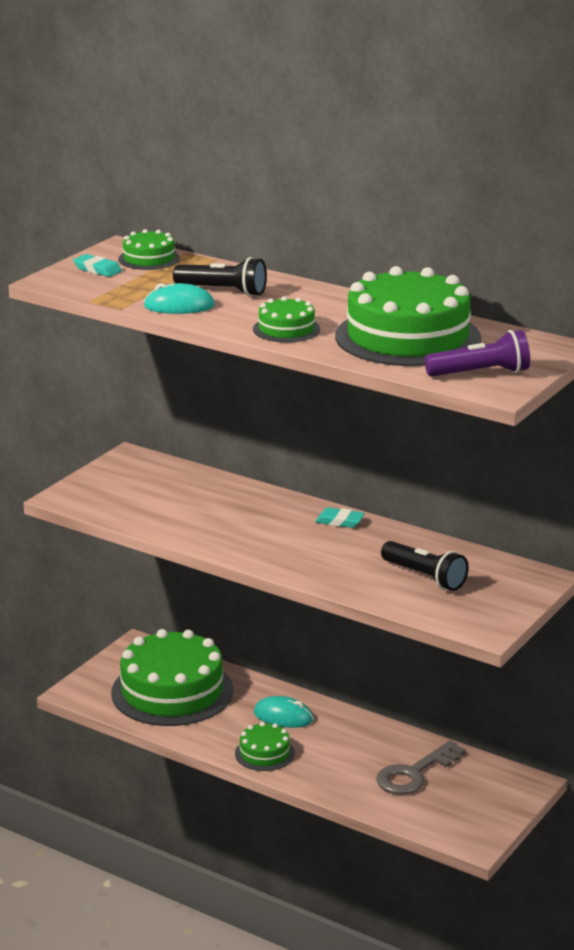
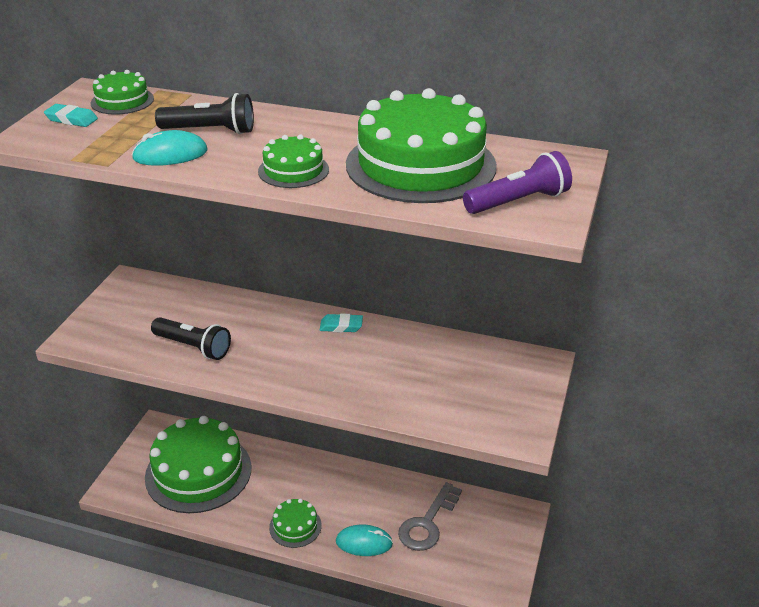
camera: 15 degrees left, 10 degrees up
turquoise mouse [254,696,314,728] -> turquoise mouse moved to [336,524,393,556]
black flashlight [381,541,469,591] -> black flashlight moved to [151,317,231,360]

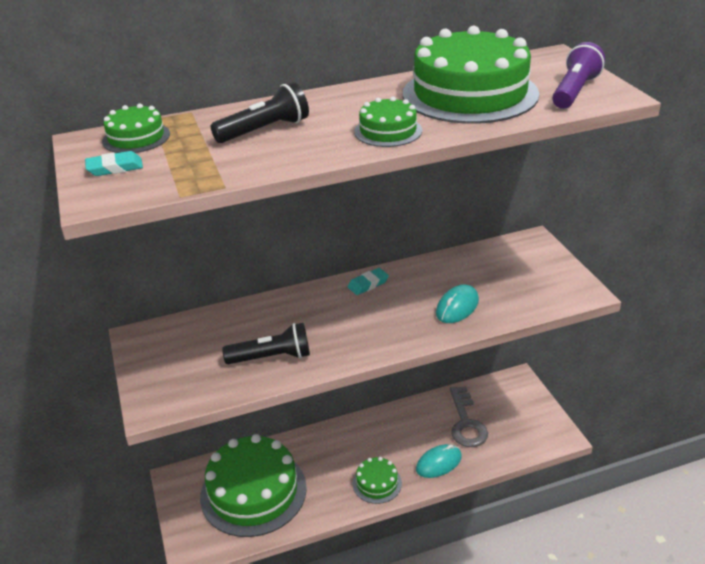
camera: 35 degrees left, 0 degrees up
turquoise mouse [132,130,208,166] -> turquoise mouse moved to [436,285,479,323]

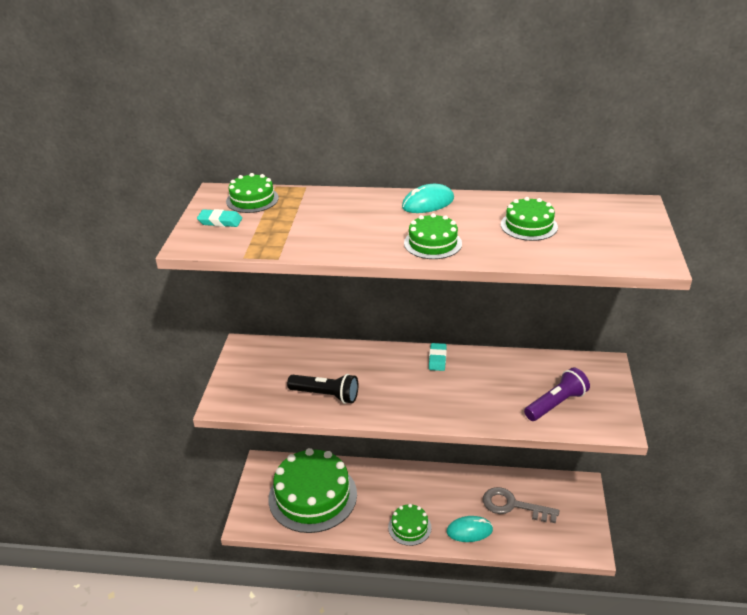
camera: 25 degrees right, 0 degrees up
black flashlight [211,82,309,143] -> none
turquoise eraser [348,268,389,295] -> turquoise eraser turned 75 degrees counterclockwise [429,343,447,371]
green cake [403,26,539,124] -> green cake [501,197,558,241], size x0.47
turquoise mouse [436,285,479,323] -> turquoise mouse moved to [402,184,454,213]
grey key [450,386,488,447] -> grey key turned 90 degrees clockwise [483,487,559,523]
purple flashlight [552,42,605,109] -> purple flashlight moved to [524,367,590,421]

